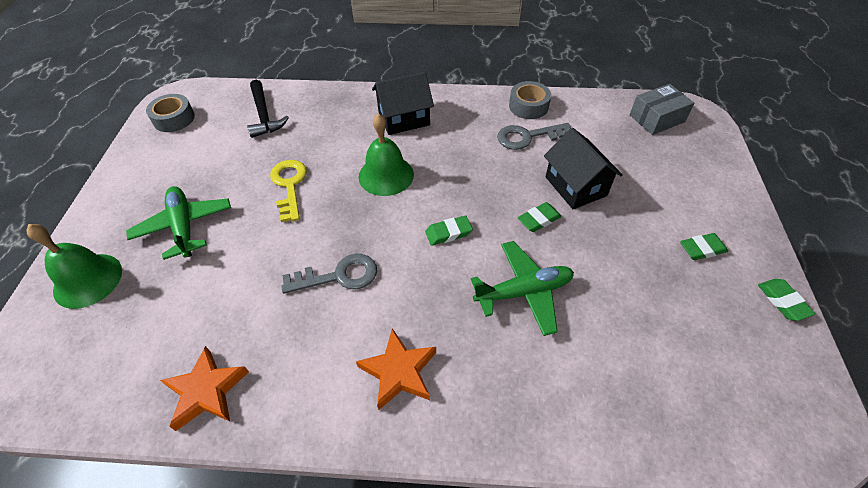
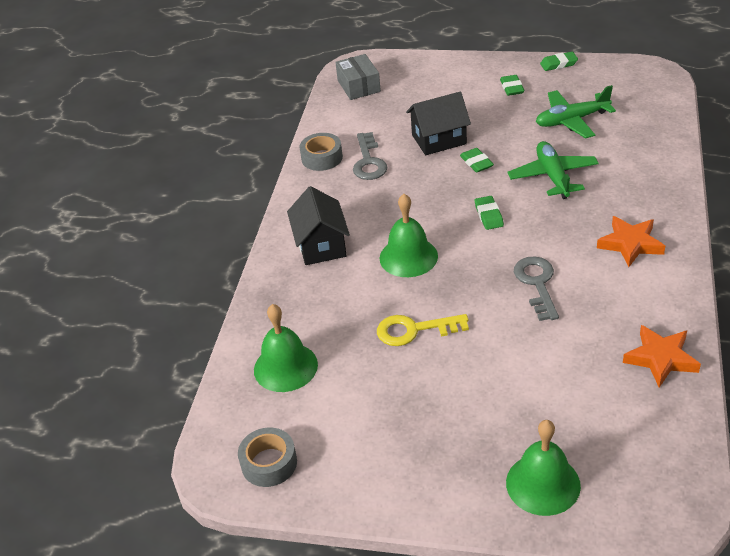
camera: 80 degrees left, 10 degrees down
green plane [126,186,231,260] -> green plane moved to [536,85,616,138]
black hammer [247,80,289,138] -> green bell [254,304,318,392]

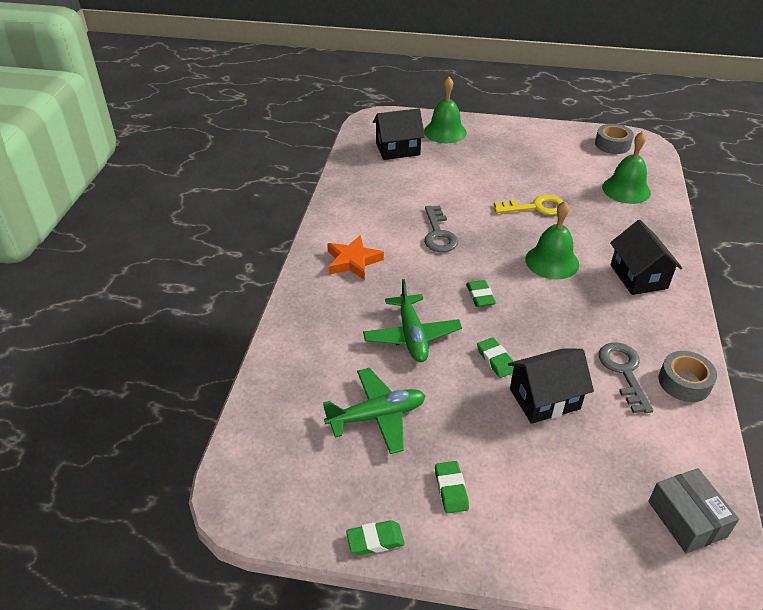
camera: 175 degrees right, 0 degrees up
orange star [623,325,701,387] -> none
none -> black house [373,108,425,160]

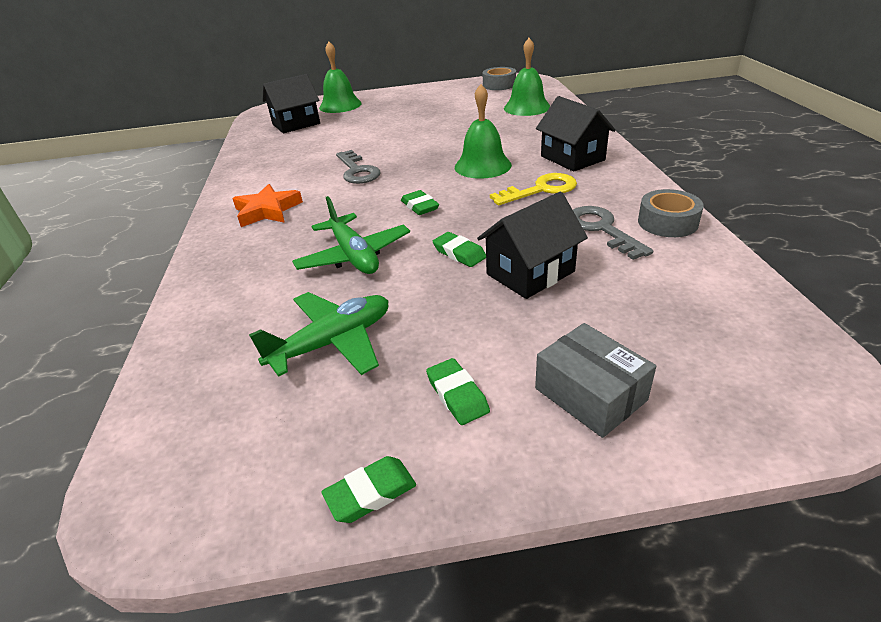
camera: 15 degrees left, 5 degrees down
yellow key [494,195,563,215] -> yellow key moved to [490,173,577,206]
grey box [648,468,739,553] -> grey box moved to [535,323,656,438]

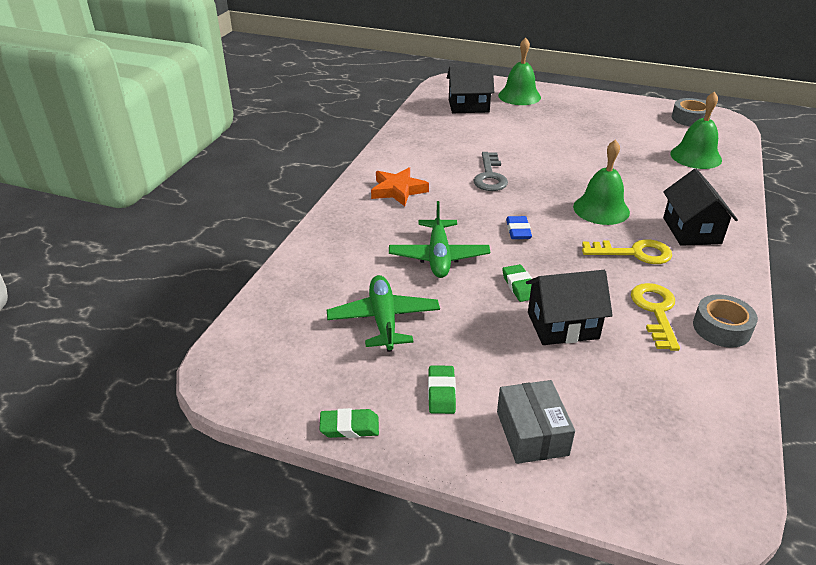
camera: 25 degrees right, 0 degrees up
green plane [249,292,389,377] -> green plane turned 90 degrees counterclockwise [327,275,440,352]
green eraser [401,190,439,215] -> blue eraser [506,216,532,239]
grey key [573,206,653,260] -> yellow key [631,283,680,351]

